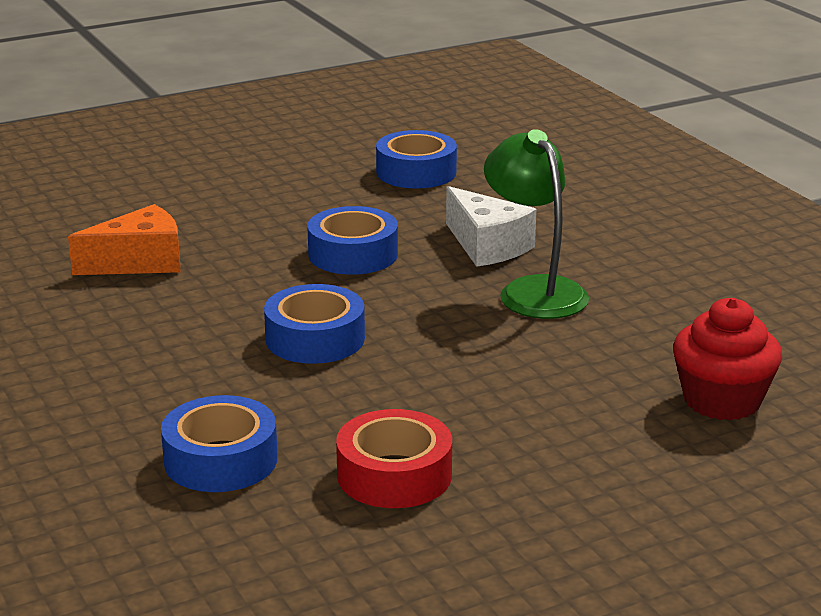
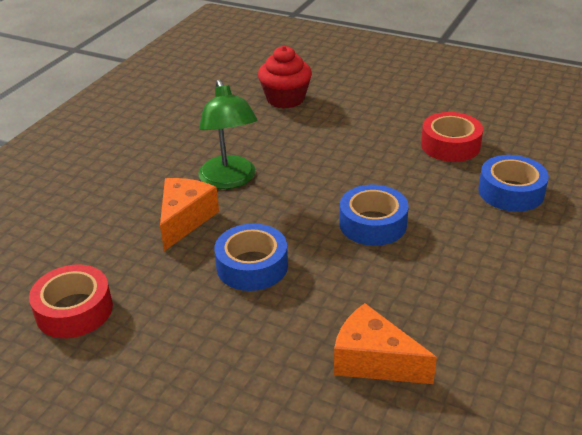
camera: 125 degrees left, 10 degrees up
blue tape [376,130,457,188] -> red tape [29,265,113,338]
white cheese [446,186,536,267] -> orange cheese [160,178,219,251]
green lamp [484,129,589,319] -> green lamp turned 45 degrees counterclockwise [198,79,257,189]

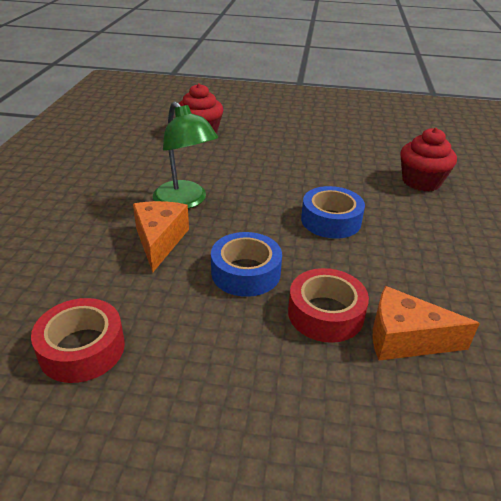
camera: 20 degrees left, 0 degrees up
red tape [421,112,483,162] -> red tape moved to [288,268,369,343]
blue tape [478,155,549,212] -> red cupcake [400,128,457,192]

